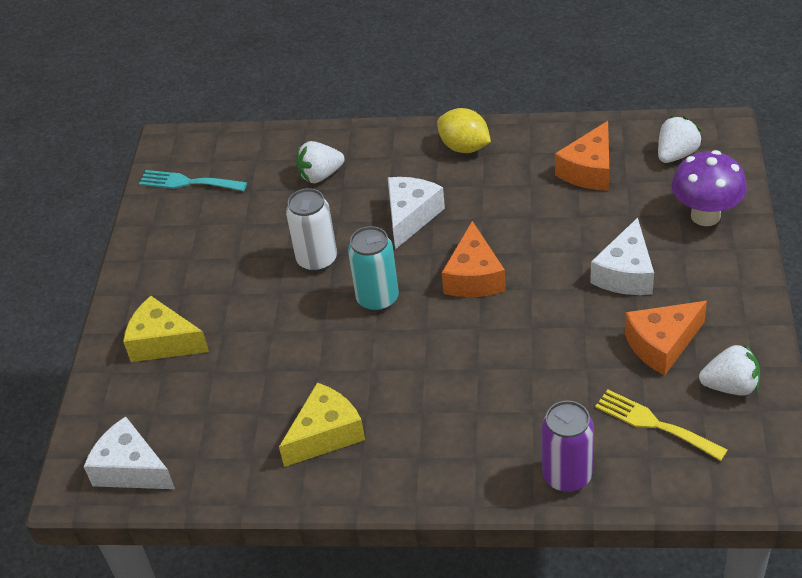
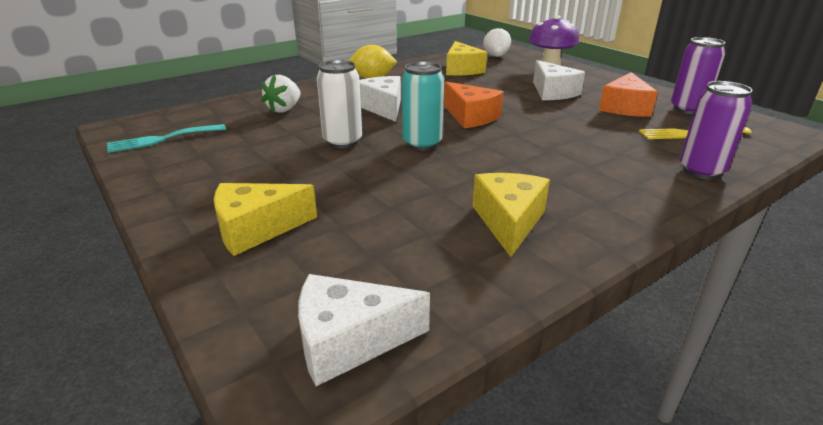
camera: 45 degrees left, 15 degrees down
orange cheese [555,121,609,191] -> yellow cheese [446,41,487,75]
white strawberry [699,344,760,396] -> purple can [671,37,725,115]

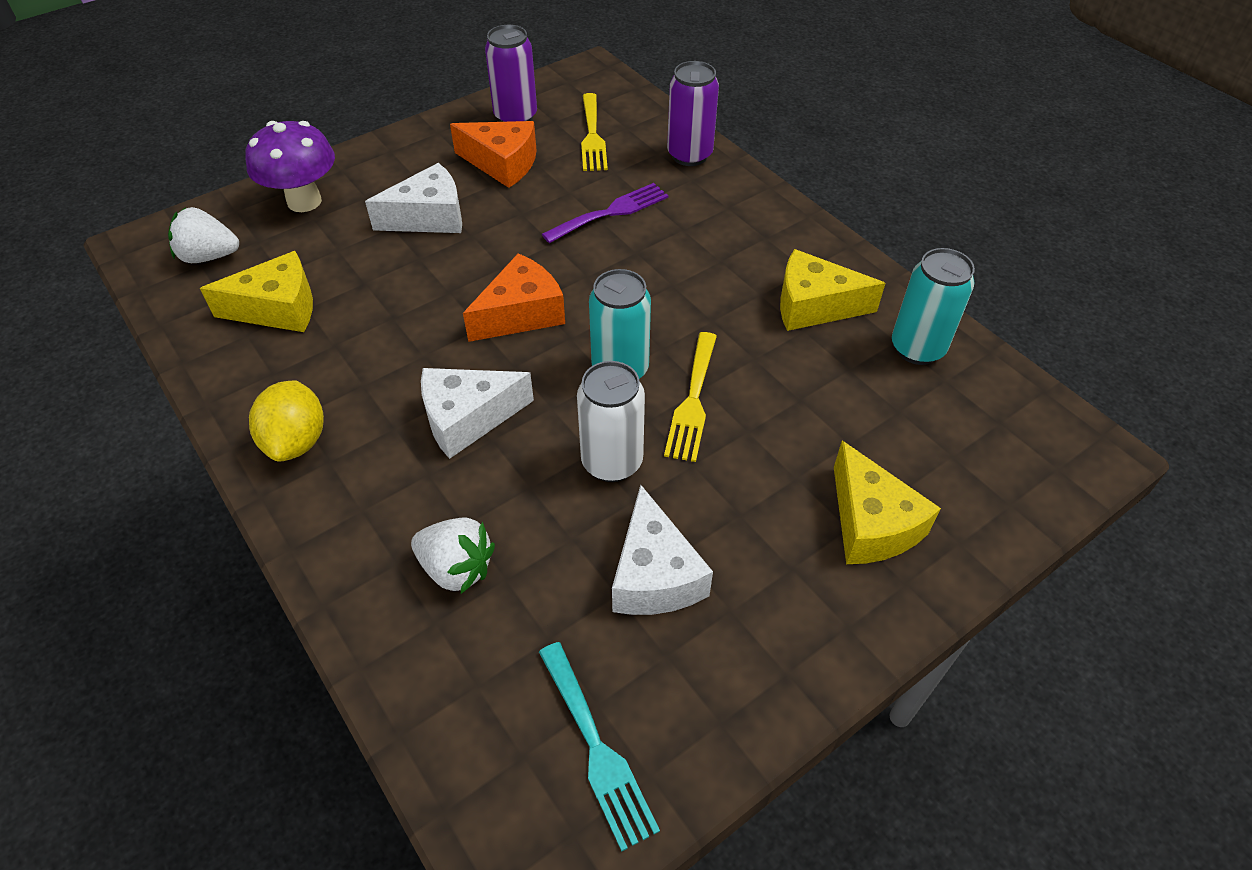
camera: 90 degrees left, 20 degrees up
white cheese [298,274,430,386] -> white cheese moved to [612,485,713,615]
none -> purple fork [542,183,668,243]
none -> yellow fork [664,332,717,462]
none -> turquoise can [892,248,975,365]

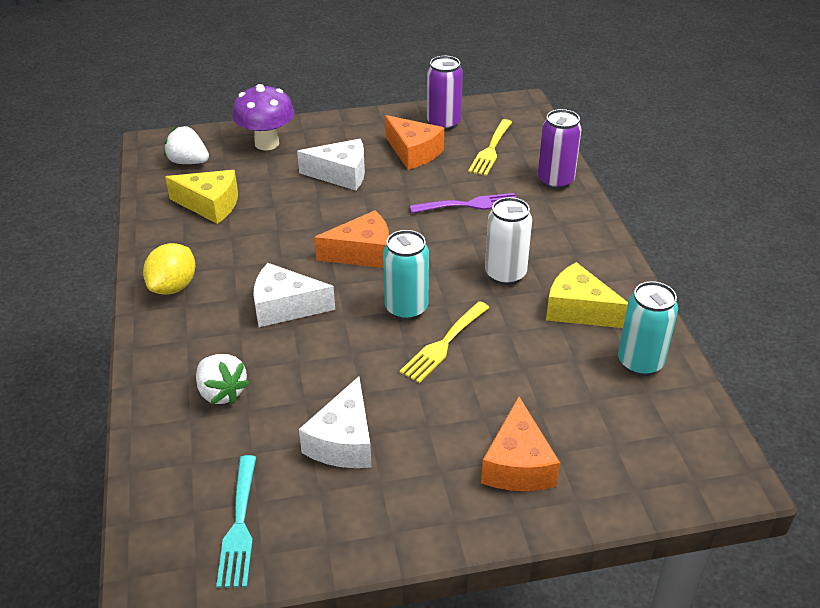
camera: 25 degrees right, 10 degrees down
white can [577,361,645,482] -> white can moved to [485,197,532,285]
yellow cheese [834,441,941,564] -> orange cheese [481,397,560,491]

